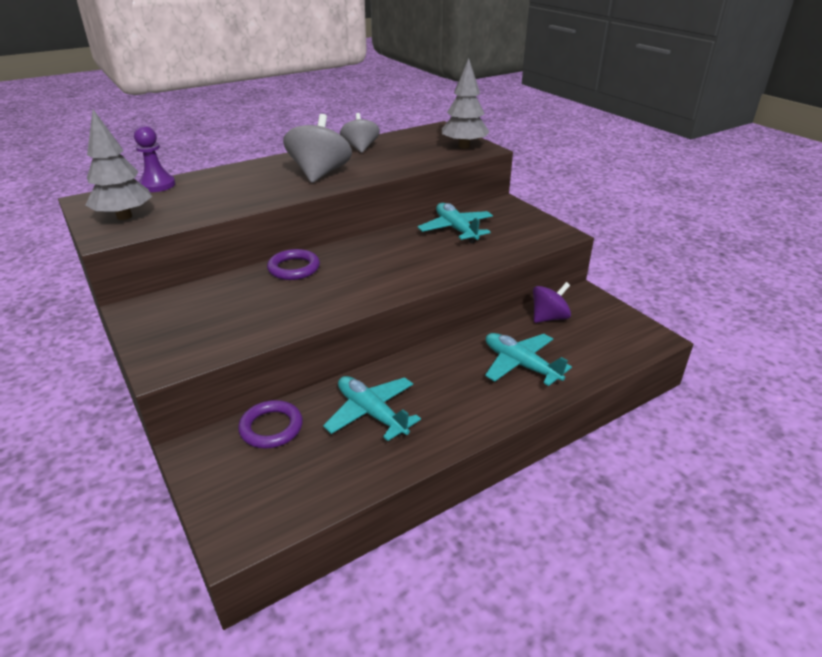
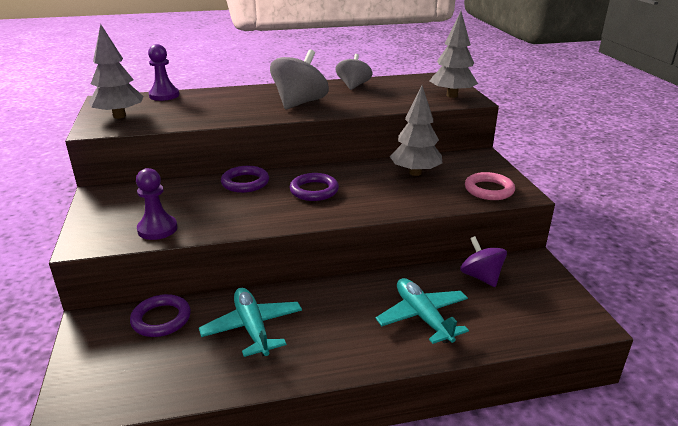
camera: 20 degrees right, 5 degrees down
turquoise plane [418,203,493,243] -> grey tree [390,86,442,176]
purple spinning top [533,282,571,323] -> purple spinning top turned 105 degrees counterclockwise [460,236,507,287]
none -> purple pawn [136,168,177,240]
none -> purple ring [289,173,339,201]
none -> pink ring [465,172,515,200]

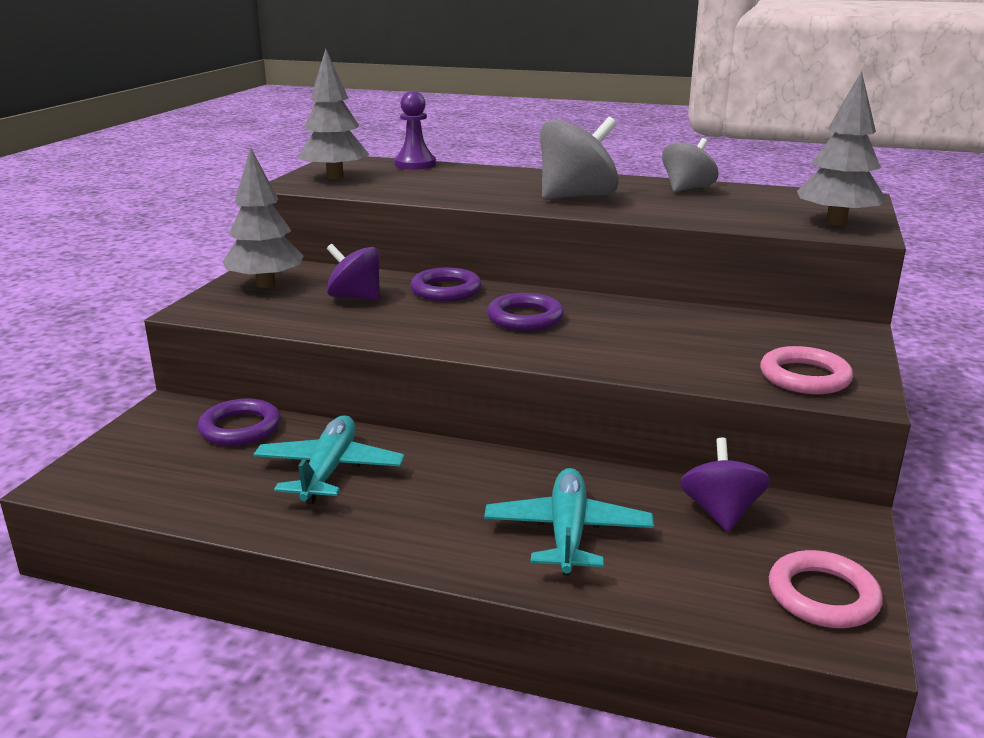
camera: 30 degrees right, 5 degrees down
purple pawn [136,168,177,240] -> none
grey tree [390,86,442,176] -> grey tree moved to [222,147,303,288]
none -> purple spinning top [327,244,380,300]
none -> pink ring [769,550,883,628]

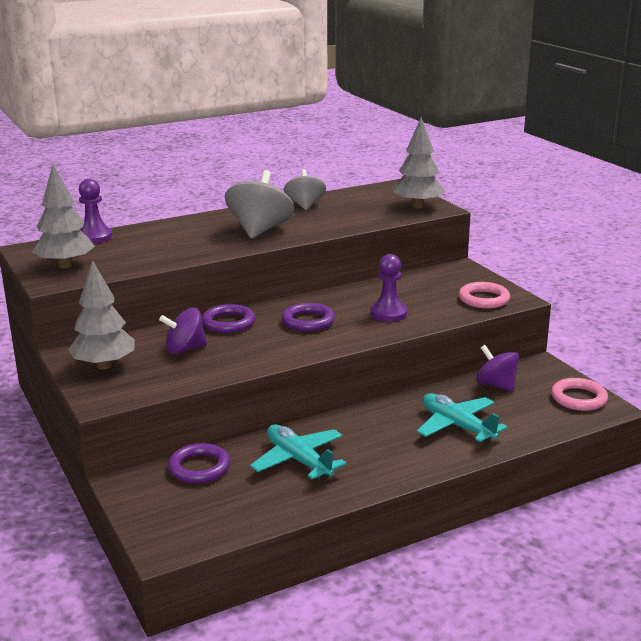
camera: 45 degrees left, 0 degrees up
none -> purple pawn [371,254,407,322]

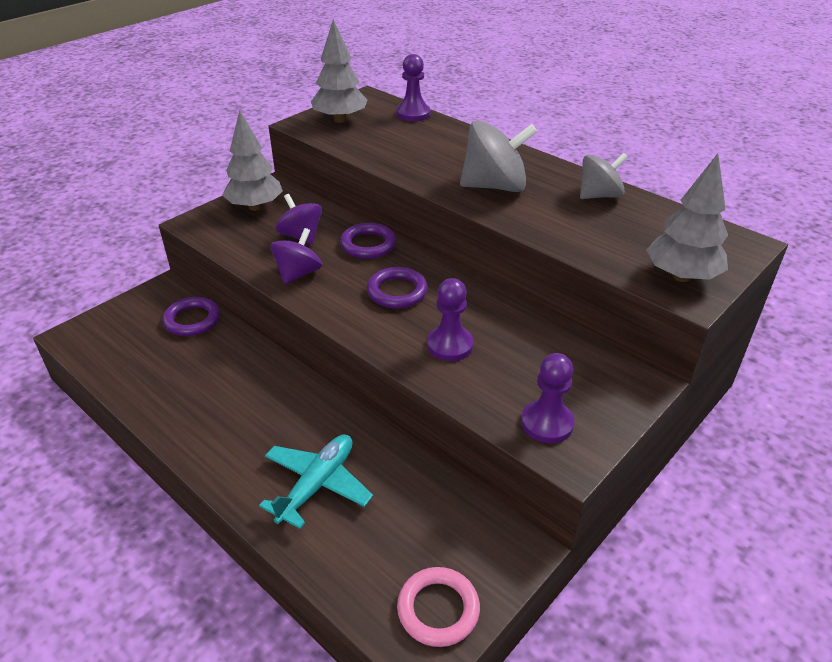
camera: 70 degrees right, 15 degrees up
turquoise plane [250,424,346,480] -> none
pink ring [459,282,510,309] -> purple pawn [521,353,575,443]
purple spinning top [476,345,519,392] -> purple spinning top moved to [270,228,322,284]

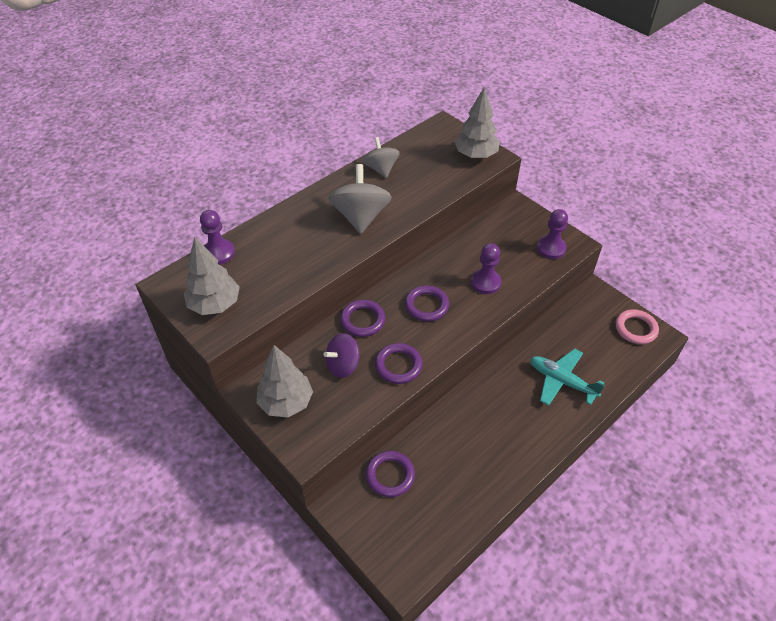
camera: 85 degrees left, 10 degrees up
purple spinning top [270,228,322,284] -> purple ring [375,343,423,384]

